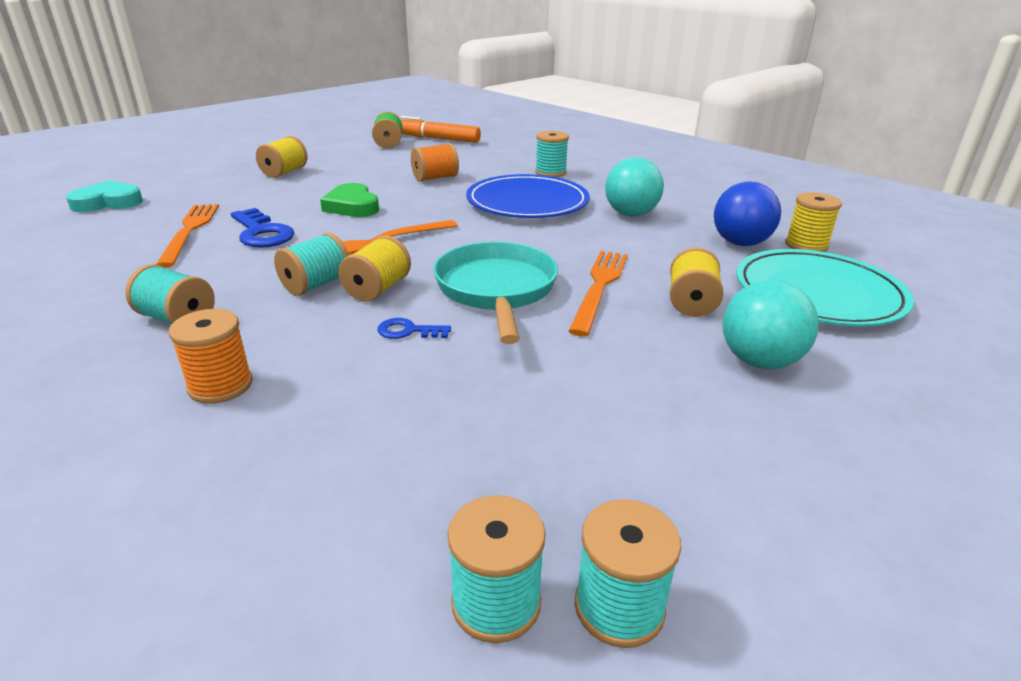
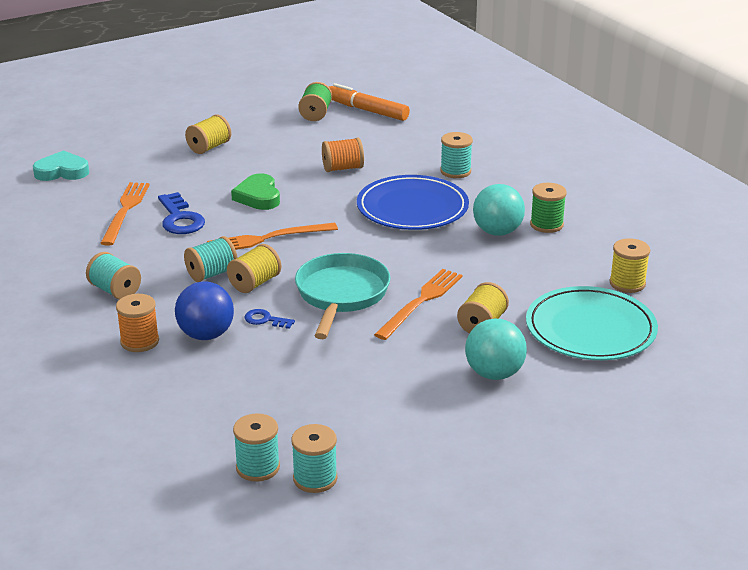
camera: 15 degrees right, 0 degrees up
blue ball [714,181,781,246] -> blue ball moved to [175,281,234,340]
none -> green spool [530,183,567,233]

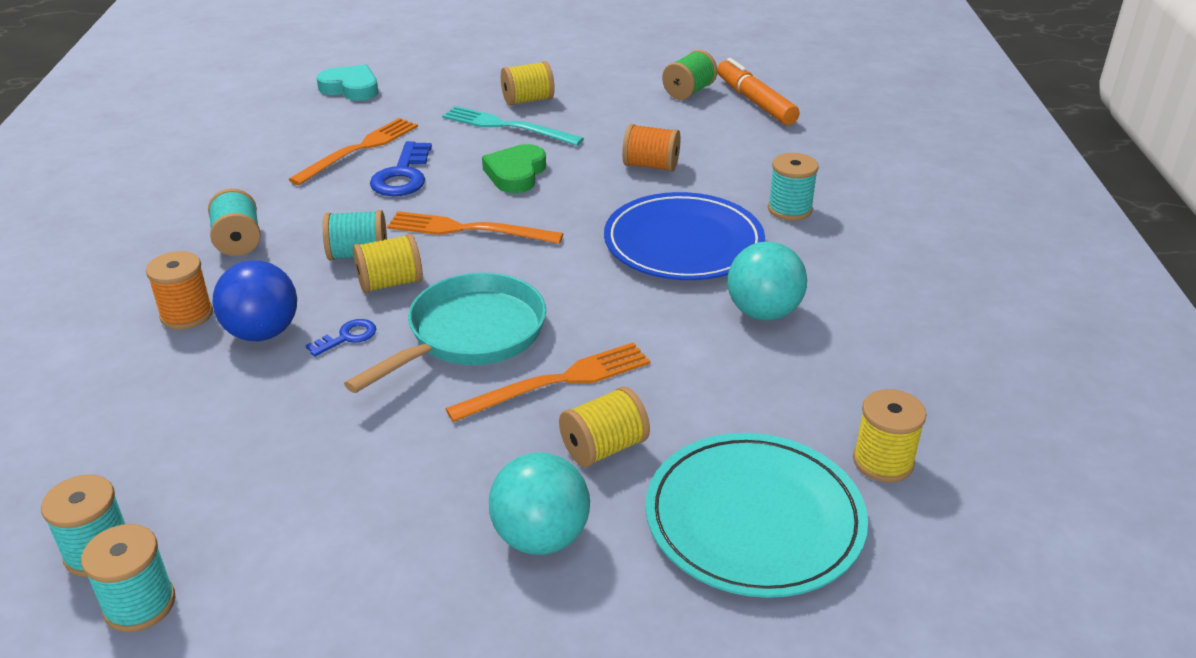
camera: 30 degrees right, 5 degrees up
blue key [244,309,295,329] -> blue key turned 90 degrees clockwise [305,319,376,357]
green spool [530,183,567,233] -> none
none -> turquoise fork [442,106,584,146]

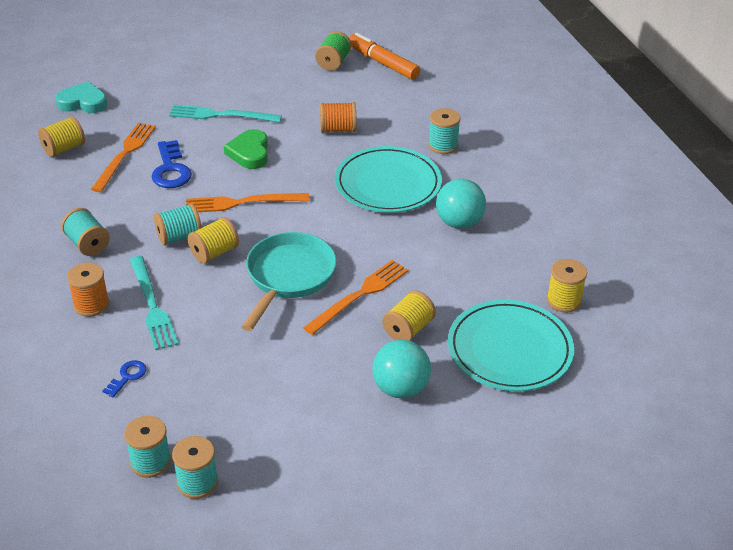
camera: 20 degrees left, 5 degrees up
blue ball [213,260,297,341] -> turquoise fork [130,256,179,350]
blue key [305,319,376,357] -> blue key moved to [103,360,146,397]
yellow spool [501,61,555,106] -> yellow spool moved to [38,116,85,157]
blue plate [604,192,765,280] -> turquoise plate [335,146,442,213]

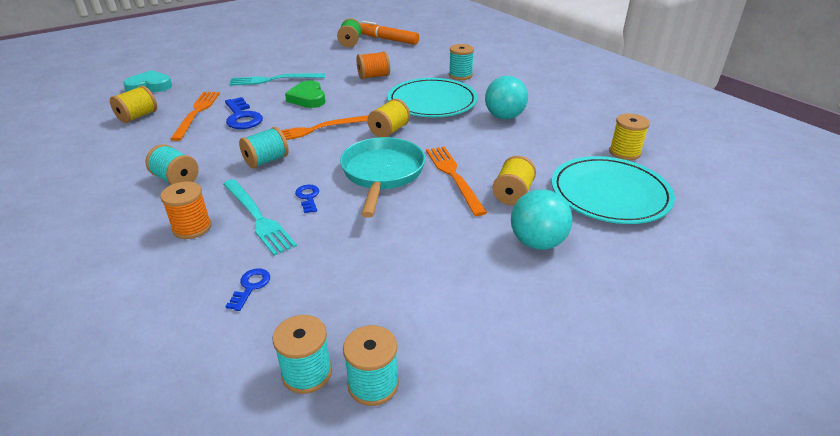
camera: 15 degrees left, 5 degrees down
yellow spool [187,217,239,264] -> yellow spool moved to [367,99,410,137]
orange fork [303,260,408,335] -> orange fork turned 45 degrees counterclockwise [426,147,487,216]
none -> blue key [295,185,319,213]

